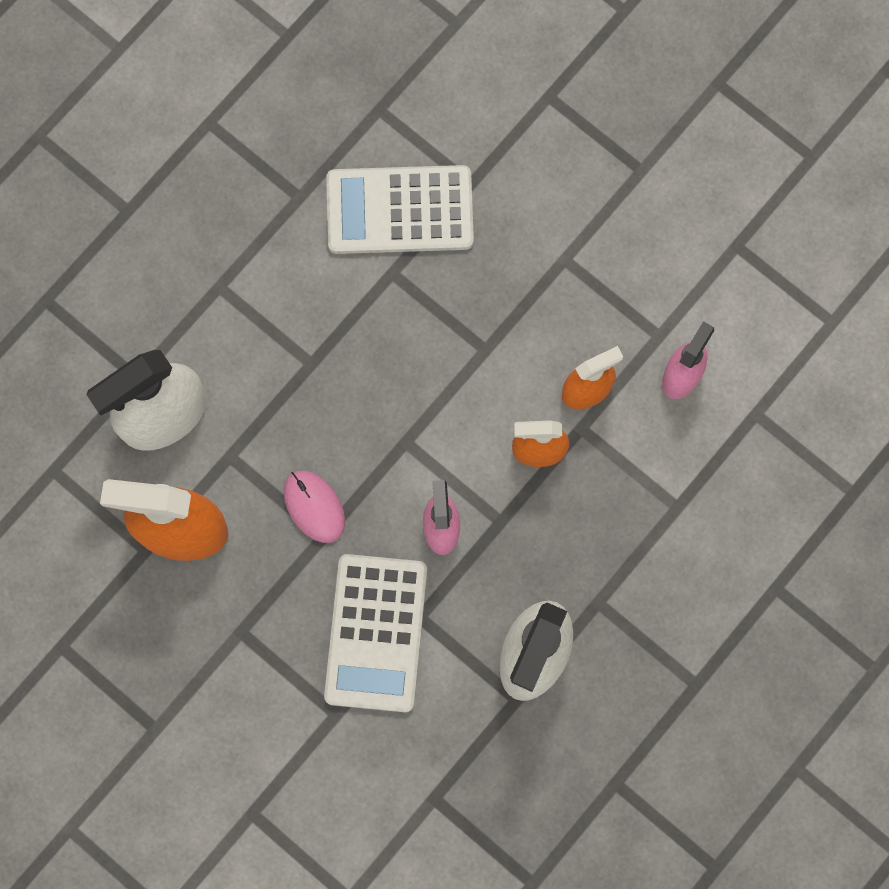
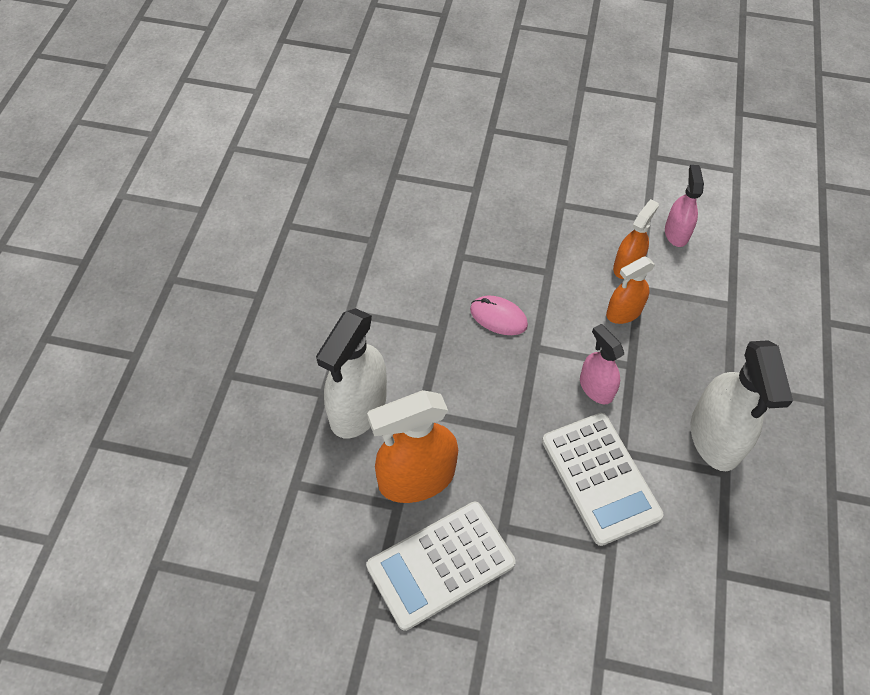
camera: 30 degrees left, 20 degrees down
pink mouse [284,471,345,543] -> pink mouse moved to [470,296,528,335]
white calculator [326,165,474,254] -> white calculator moved to [367,502,516,631]

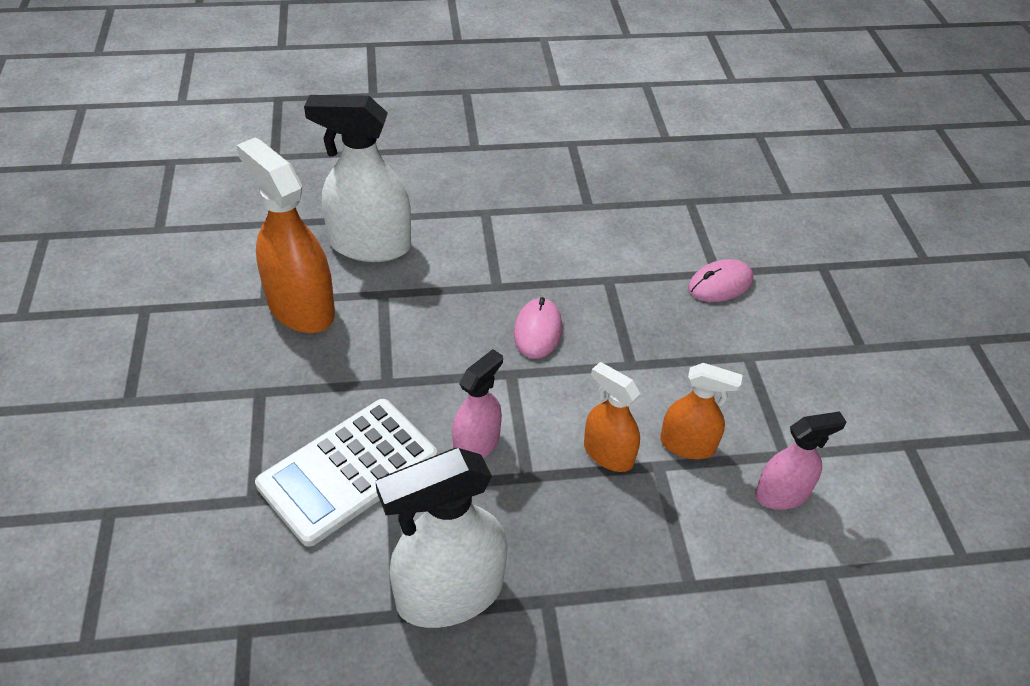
camera: 70 degrees right, 10 degrees down
white calculator [367,502,516,631] -> none
none -> pink mouse [688,259,753,302]

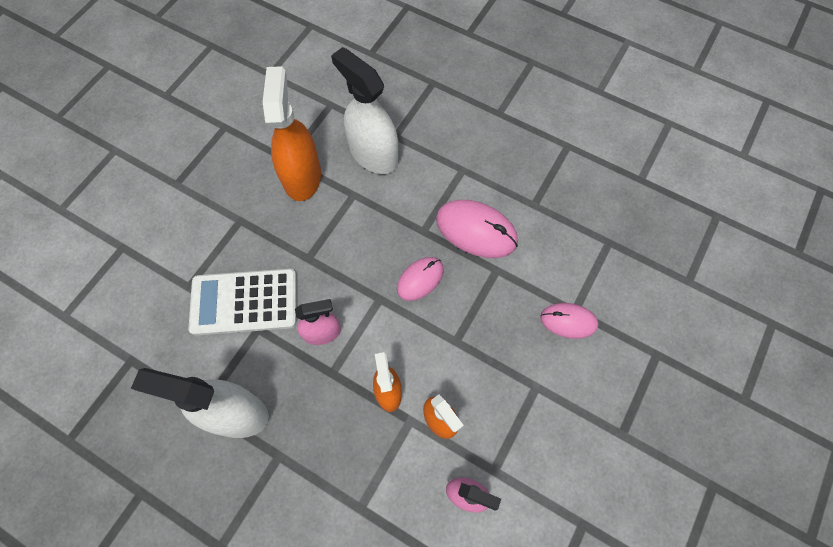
camera: 40 degrees right, 20 degrees up
none -> pink mouse [436,200,518,258]

